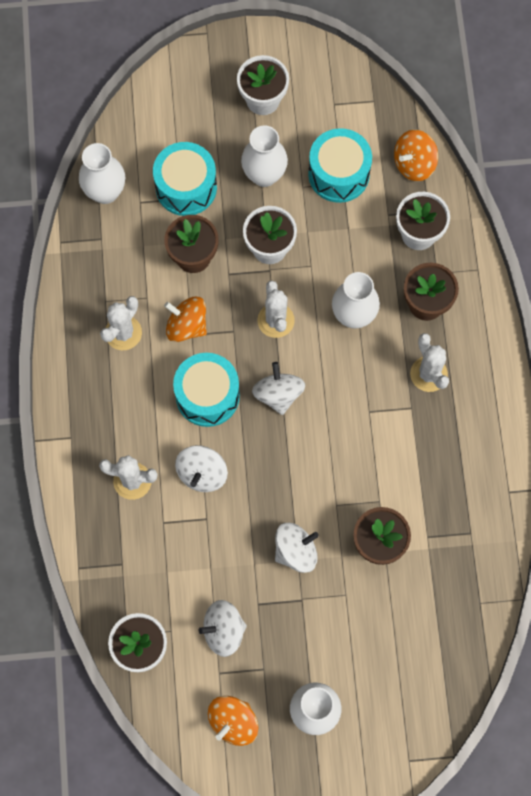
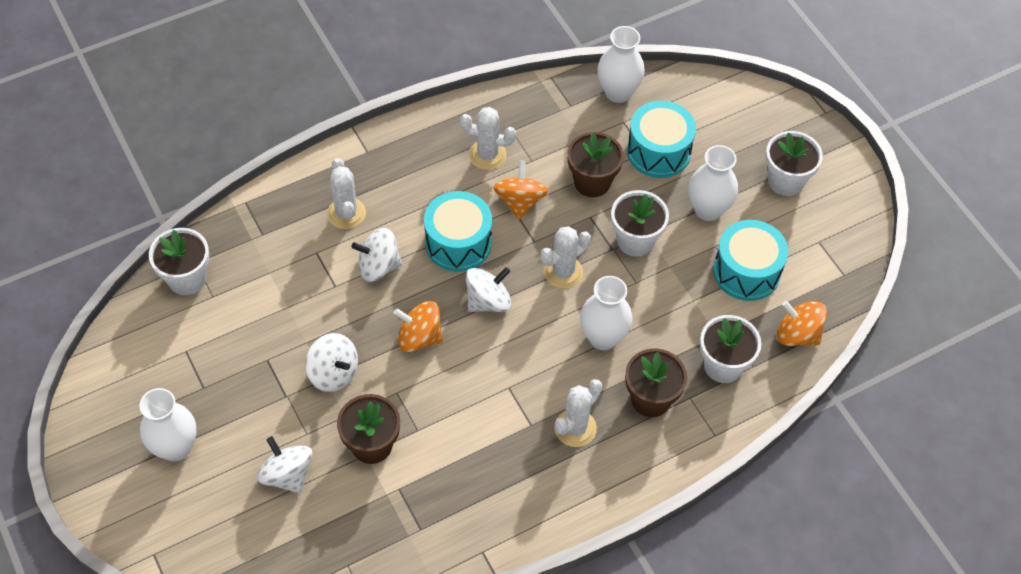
camera: 65 degrees right, 15 degrees down
white spinning top [199,600,247,657] -> white spinning top moved to [257,436,312,494]
orange spinning top [208,696,258,746] -> orange spinning top moved to [394,301,443,352]

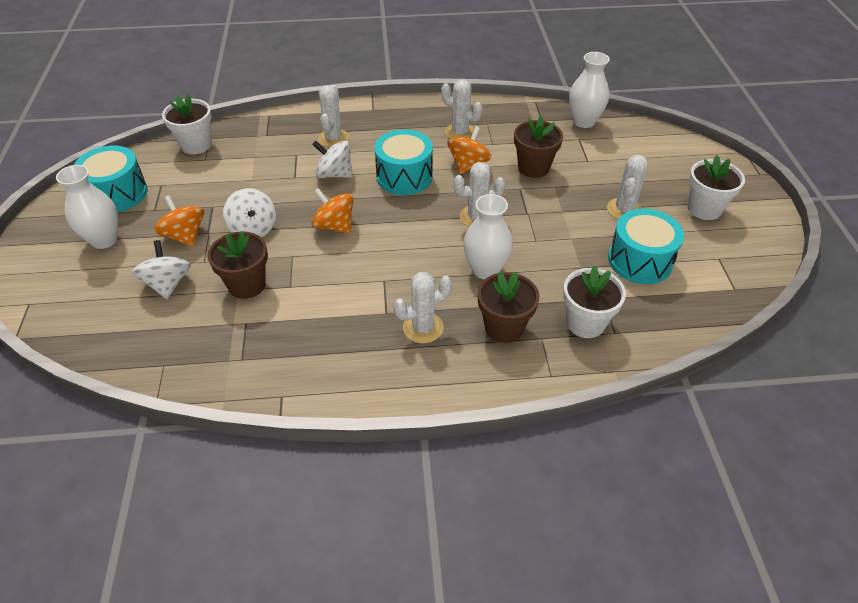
camera: 25 degrees right, 10 degrees down
white spinning top [466,267,511,312] -> none
white flower pot [611,190,669,257] -> none
turquoise drum [627,101,696,178] -> turquoise drum moved to [74,145,148,212]
white vase [688,145,738,221] -> white cactus [607,155,648,219]
orange spinning top [777,301,827,346] -> orange spinning top moved to [154,195,204,247]

